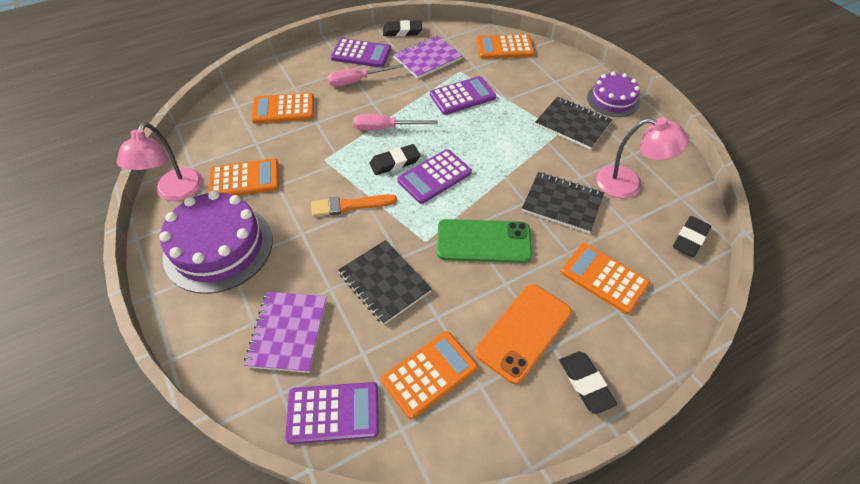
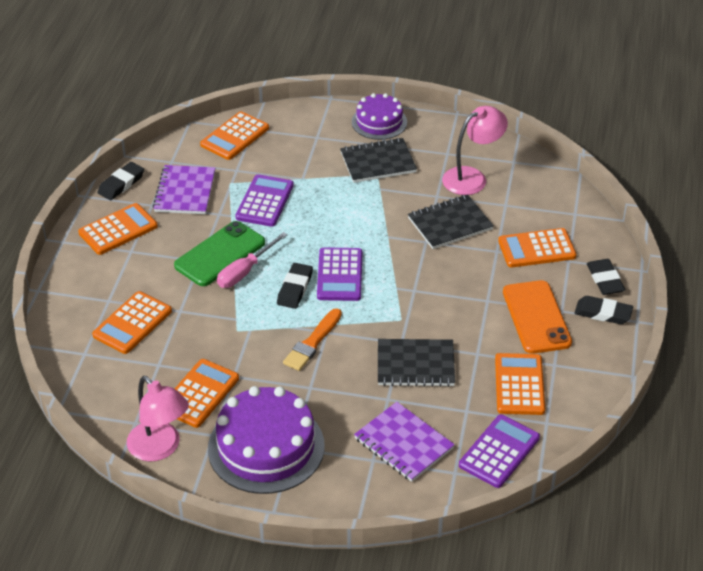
camera: 50 degrees left, 10 degrees down
pink screwdriver [328,64,404,87] -> none
purple calculator [330,38,391,67] -> orange calculator [78,203,158,255]
green phone [437,219,532,263] -> green phone moved to [174,221,265,286]
black eraser [673,216,711,257] -> black eraser moved to [587,259,625,295]

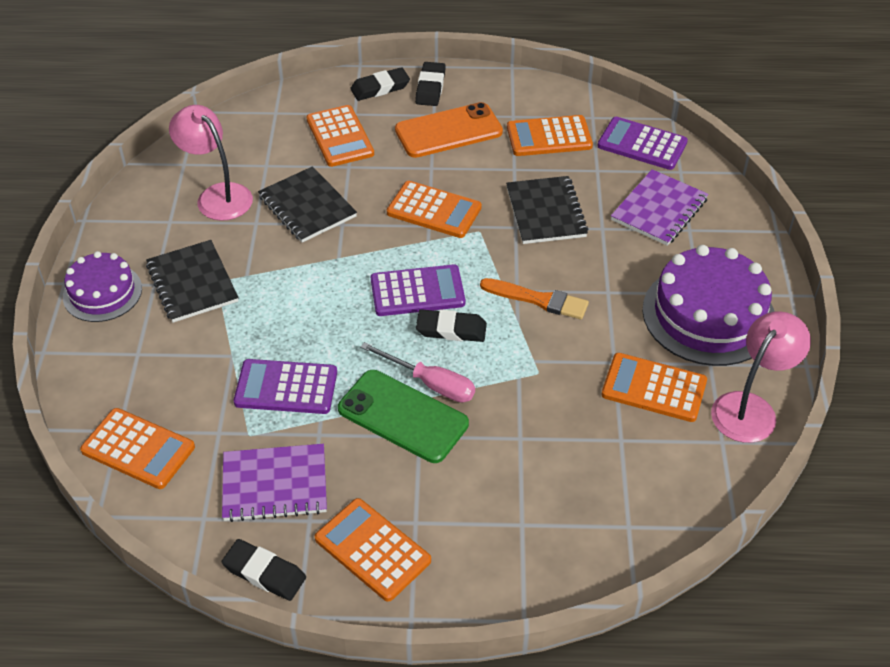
camera: 100 degrees left, 5 degrees up
orange calculator [92,291,172,354] -> orange calculator moved to [387,181,482,238]

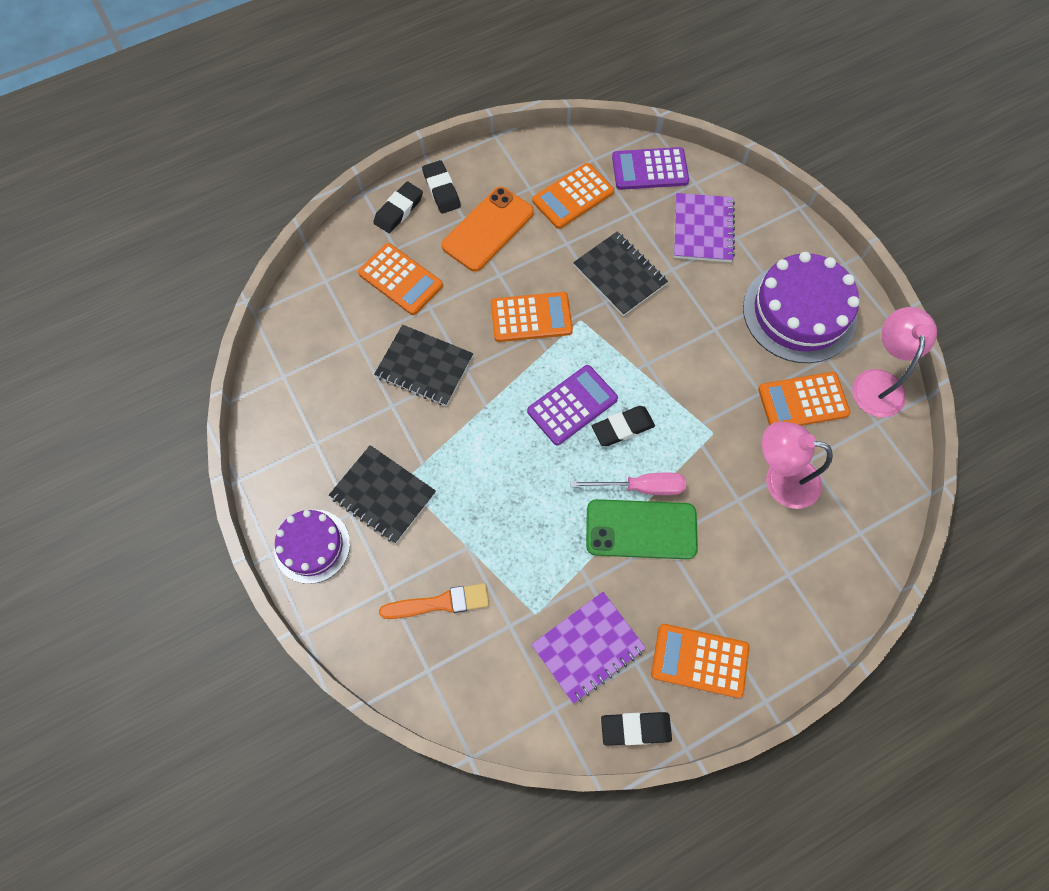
camera: 30 degrees left, 20 degrees up
orange calculator [80,408,195,489] -> none
pink lamp [169,105,253,221] -> pink lamp moved to [762,421,833,509]
purple calculator [234,359,337,414] -> none
orange brush [480,278,589,319] -> orange brush moved to [379,583,489,619]

